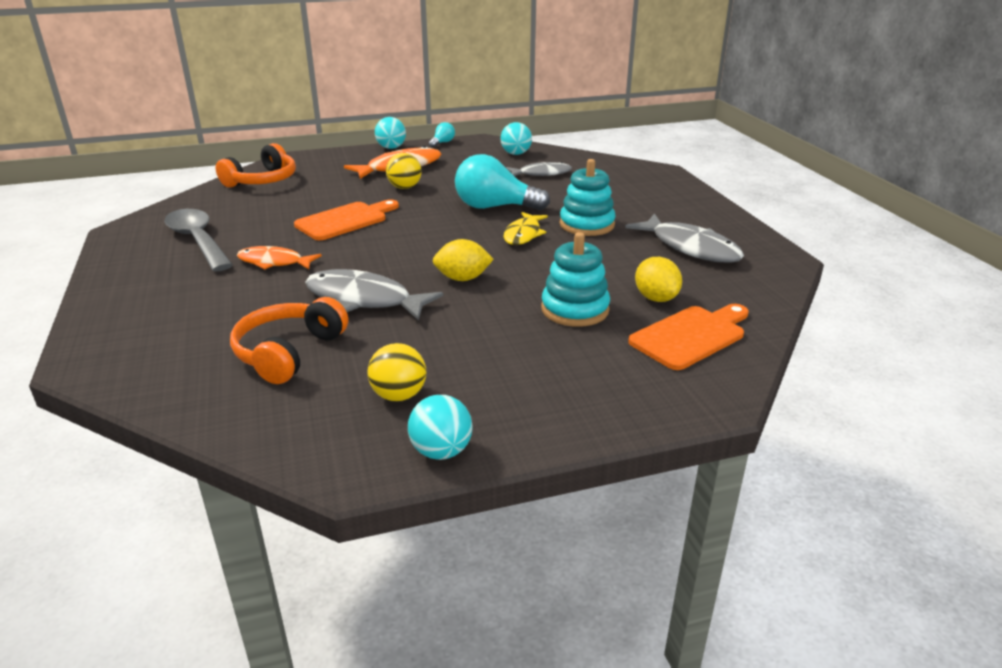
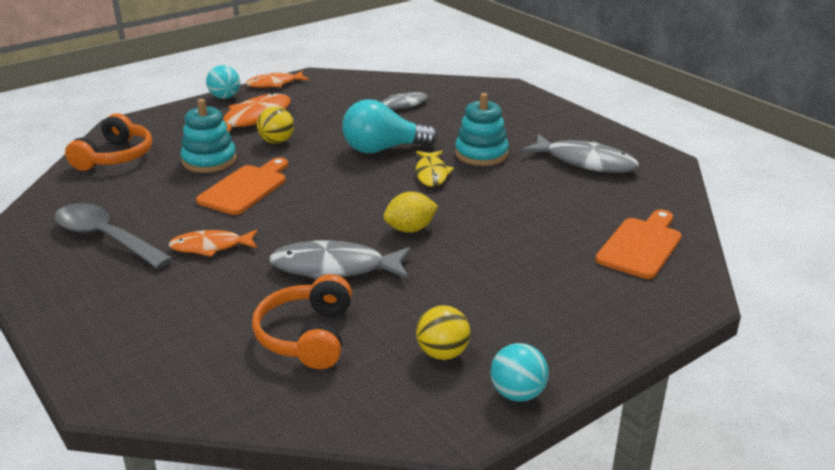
camera: 20 degrees left, 0 degrees up
turquoise light bulb [429,122,455,148] -> orange fish [246,71,309,88]
turquoise ball [500,122,532,155] -> none
turquoise stacking toy [541,232,610,327] -> turquoise stacking toy moved to [181,99,237,173]
yellow lemon [635,257,682,302] -> none

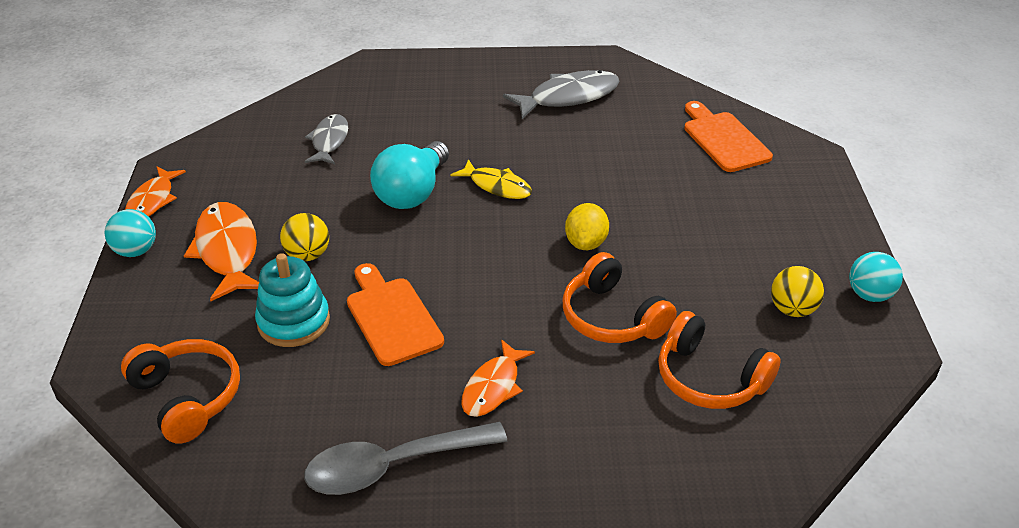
camera: 55 degrees left, 10 degrees up
grey fish [269,240,411,279] -> orange headphones [562,252,677,343]
turquoise stacking toy [455,93,509,166] -> none

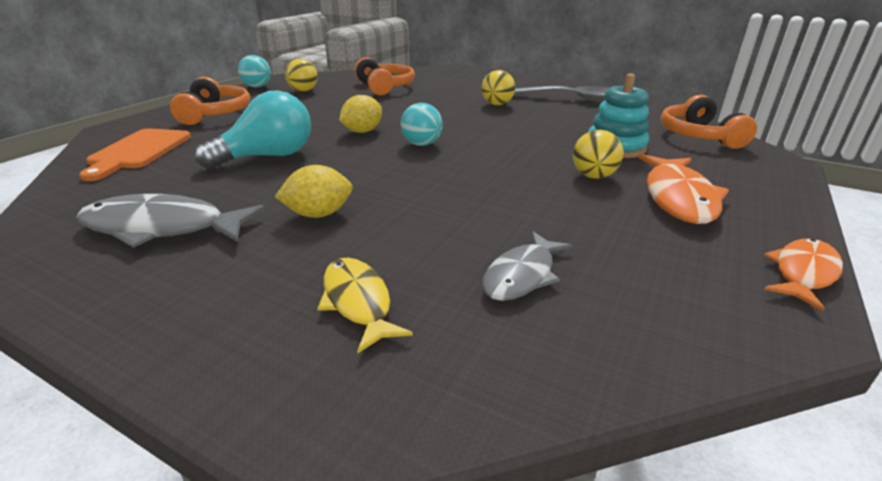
camera: 150 degrees left, 10 degrees down
turquoise ball [105,209,156,257] -> turquoise ball moved to [401,103,443,146]
orange cutting board [347,263,444,366] -> none
turquoise light bulb [370,141,449,209] -> turquoise light bulb moved to [195,90,311,169]
yellow fish [451,159,532,199] -> yellow fish moved to [317,258,413,353]
orange fish [461,339,535,417] -> yellow ball [482,70,515,105]
orange headphones [562,252,677,343] -> orange headphones moved to [170,77,250,125]
none -> yellow lemon [275,165,353,218]

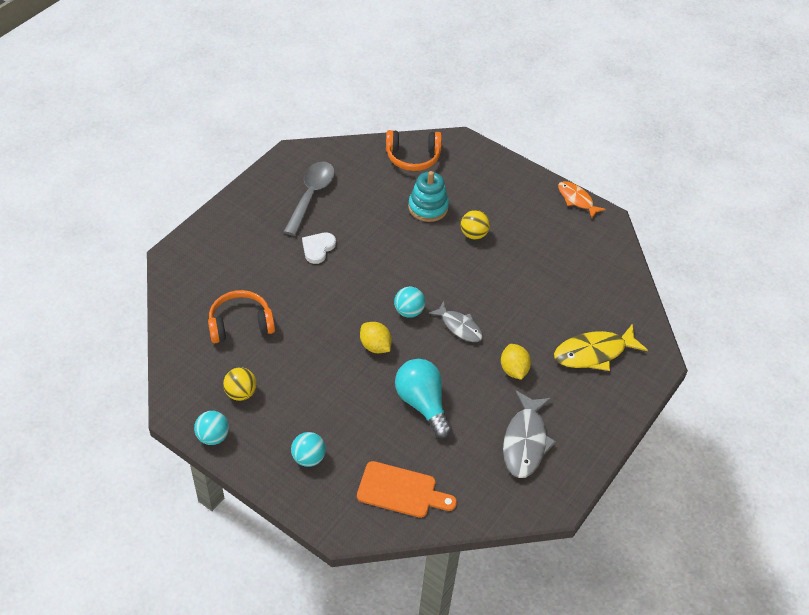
camera: 85 degrees left, 20 degrees up
orange headphones [170,77,250,125] -> turquoise ball [291,432,326,467]
yellow fish [317,258,413,353] -> yellow fish [554,324,648,371], size x1.55
yellow ball [482,70,515,105] -> white heart [302,232,336,264]
grey fish [482,231,572,301] -> grey fish moved to [429,301,483,342]
orange fish [638,154,729,224] -> none

